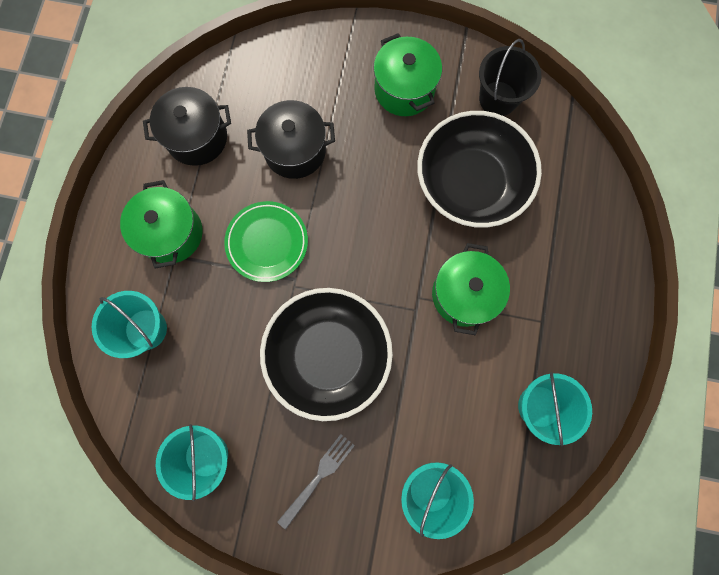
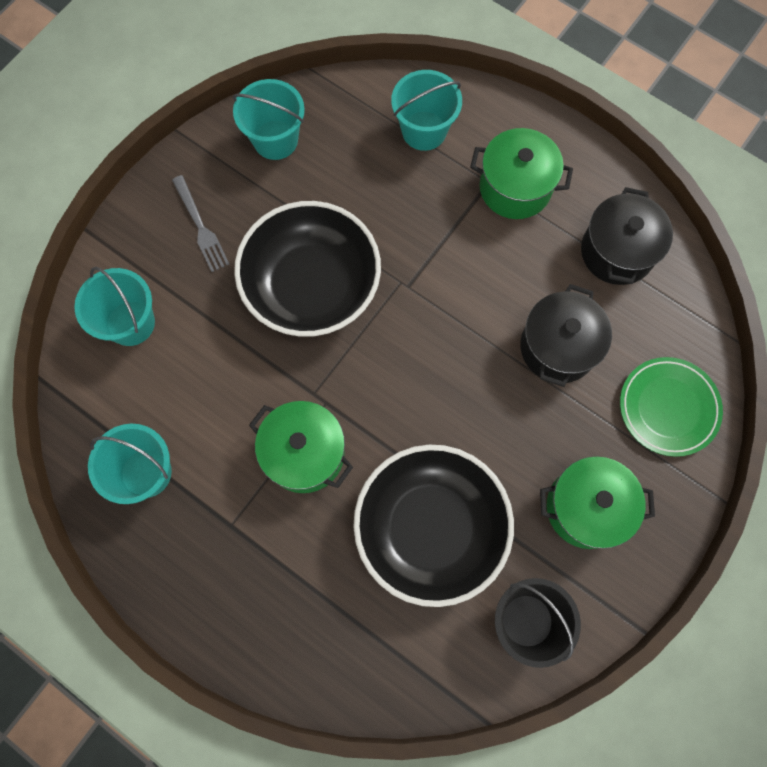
camera: 115 degrees right, 5 degrees down
green plate [224,201,308,282] -> green plate moved to [620,357,723,457]

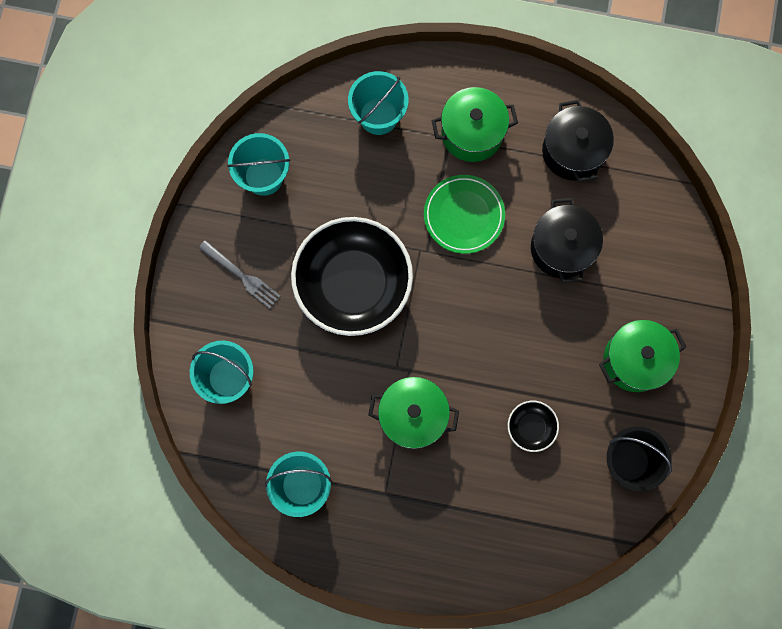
camera: 25 degrees left, 5 degrees up
black bowl [353,445,514,607] -> black bowl [508,401,559,452], size x0.42
green plate [620,357,723,457] -> green plate moved to [424,175,505,254]

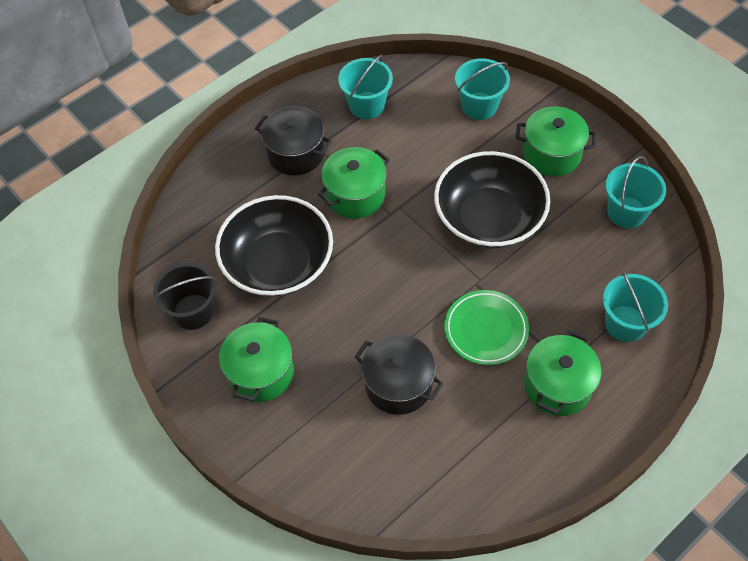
camera: 130 degrees right, 20 degrees down
grey fork [199,240,280,309] -> green pot [516,106,596,177]
black bowl [508,401,559,452] -> black bowl [215,195,333,297], size x2.37
black pot [542,100,614,182] -> black pot moved to [255,106,332,176]

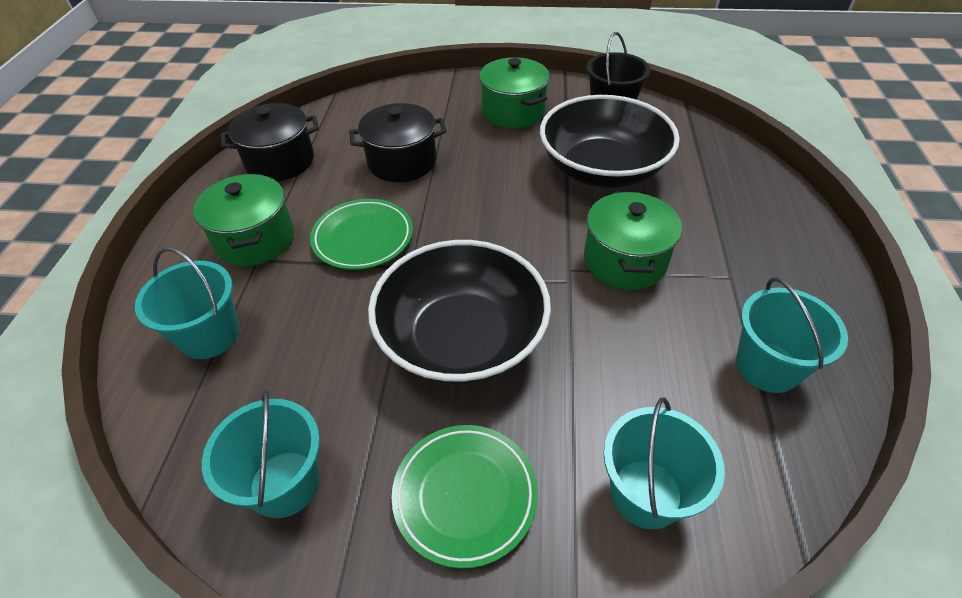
camera: 135 degrees right, 10 degrees down
black pot [255,106,332,176] -> black pot moved to [221,103,319,181]
green pot [516,106,596,177] -> green plate [392,425,538,569]

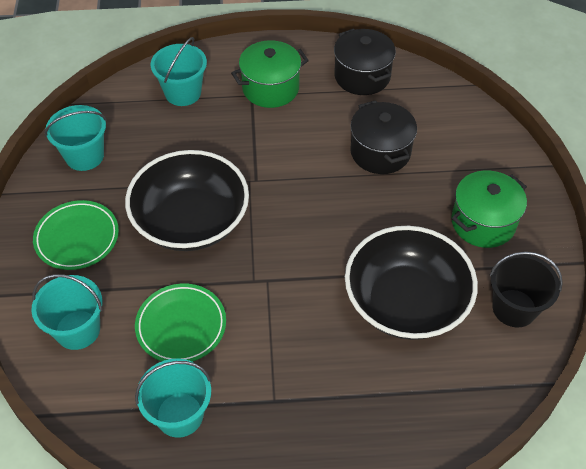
camera: 80 degrees right, 5 degrees up
green plate [310,199,413,270] -> green plate moved to [135,283,226,362]
green pot [584,192,682,290] -> none

